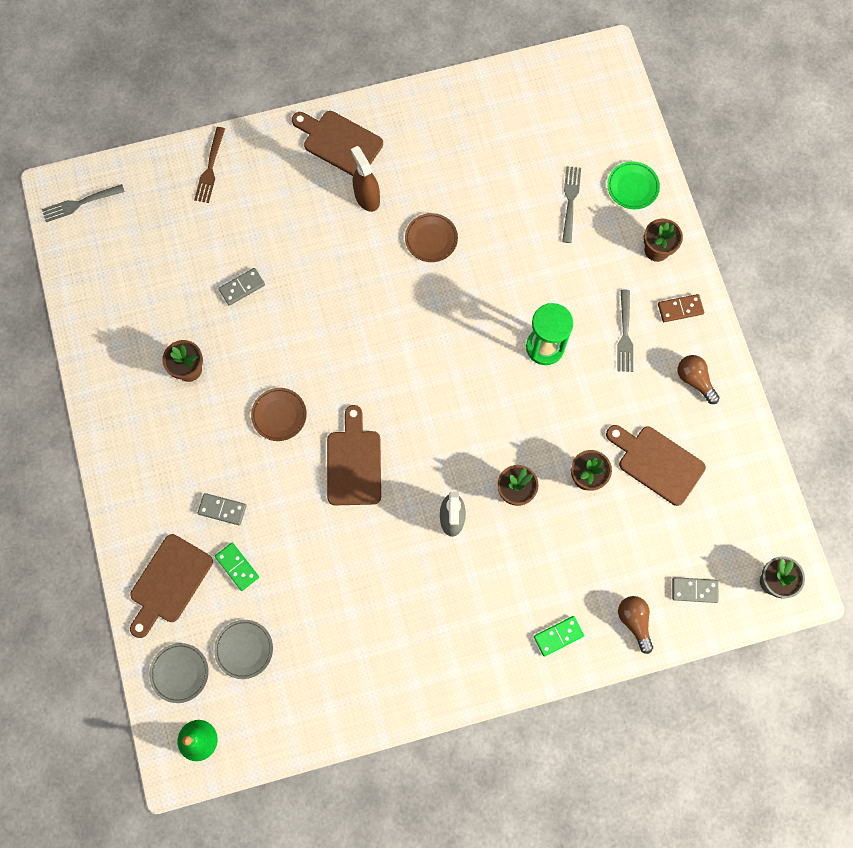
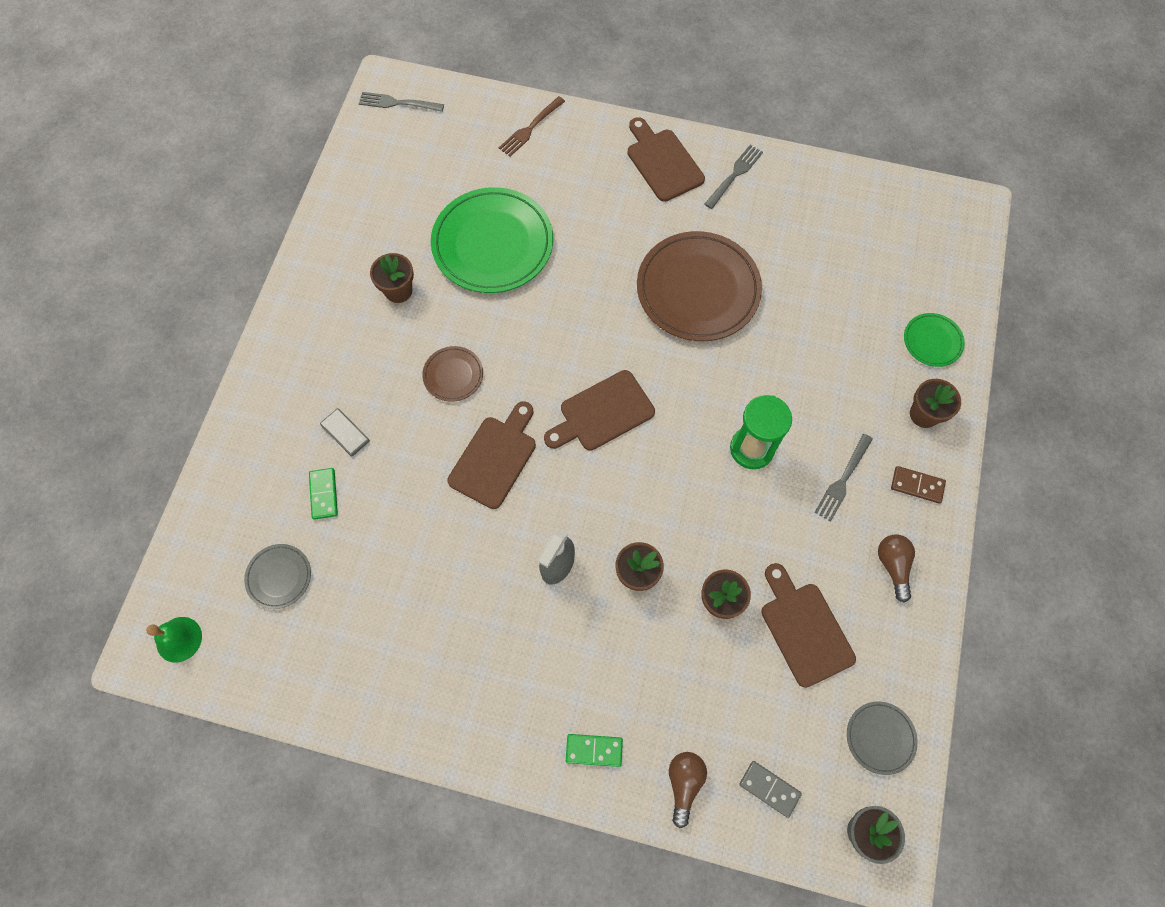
camera: 30 degrees right, 5 degrees down
brown cutting board [130,534,213,638] -> brown cutting board moved to [544,370,655,451]
grey plate [150,643,209,703] -> grey plate moved to [847,701,918,775]
grey domino [219,268,265,306] -> green plate [431,187,553,293]
brown spray bottle [351,146,380,212] -> none
brown plate [405,213,458,262] -> brown plate [637,231,762,341], size x2.13
grey fork [562,166,581,243] -> grey fork moved to [704,145,763,209]

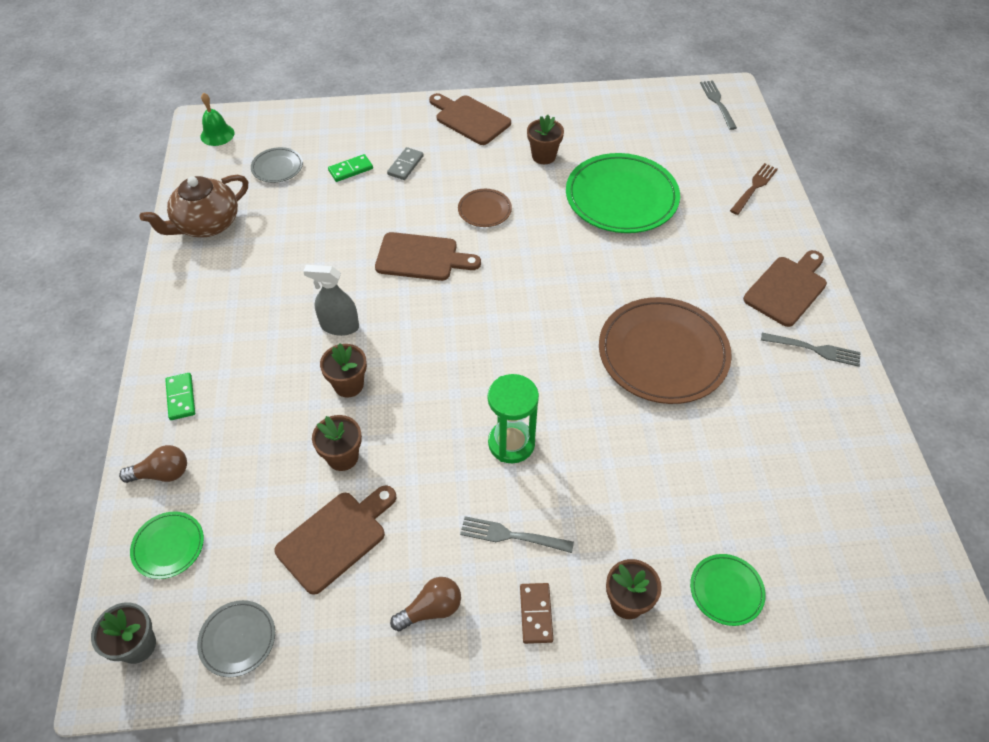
camera: 70 degrees right, 15 degrees down
brown fork [499,96,565,156] -> brown fork turned 105 degrees clockwise [730,163,778,215]
brown cutting board [544,370,655,451] -> brown cutting board moved to [429,93,511,145]
grey domino [739,761,802,818] -> green plate [130,511,204,579]
none -> brown teapot [140,175,248,238]

